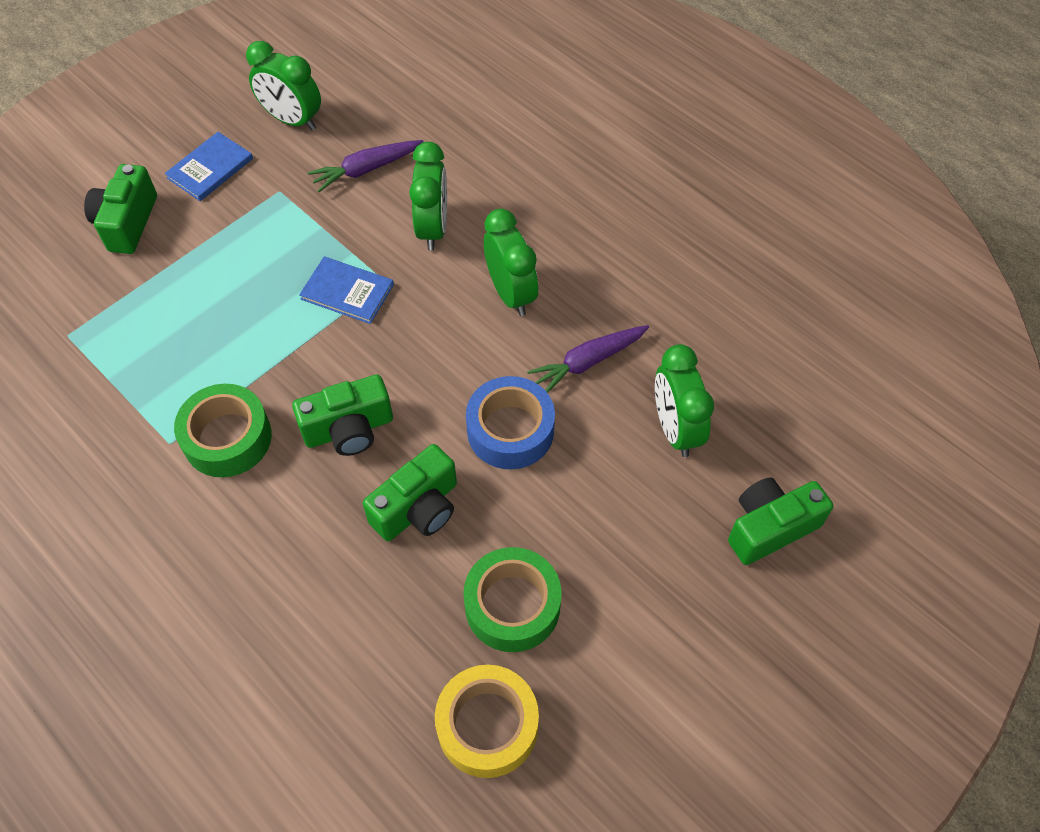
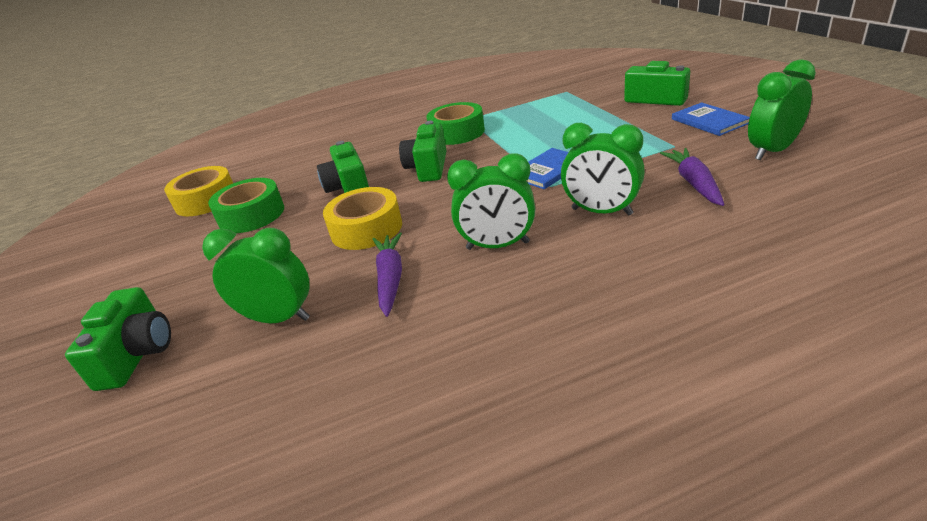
camera: 120 degrees right, 25 degrees down
blue tape [466,376,555,469] -> yellow tape [323,187,402,250]

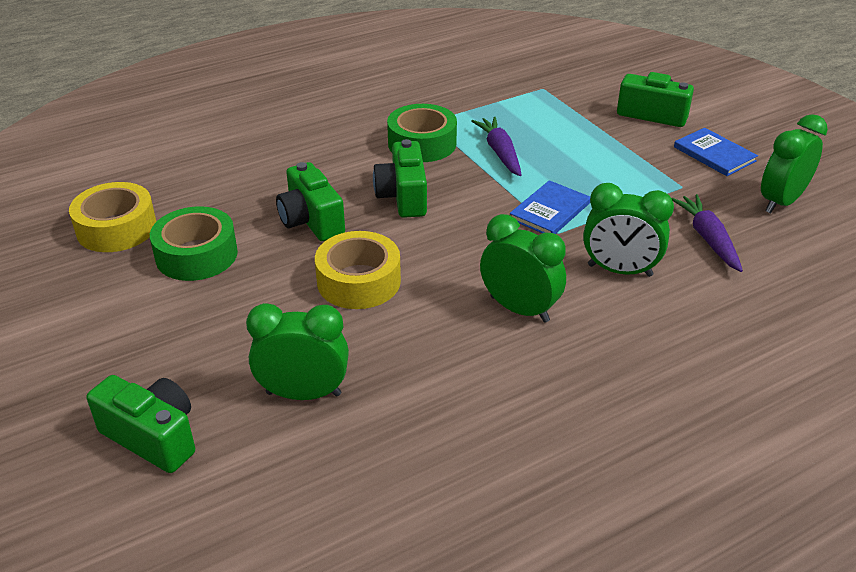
camera: 15 degrees left, 5 degrees up
green camera [65,287,171,391] -> green camera turned 45 degrees counterclockwise [86,375,195,473]
purple carrot [372,233,402,317] -> purple carrot moved to [471,116,521,176]
green clock [447,153,535,250] -> green clock turned 135 degrees counterclockwise [480,214,566,323]

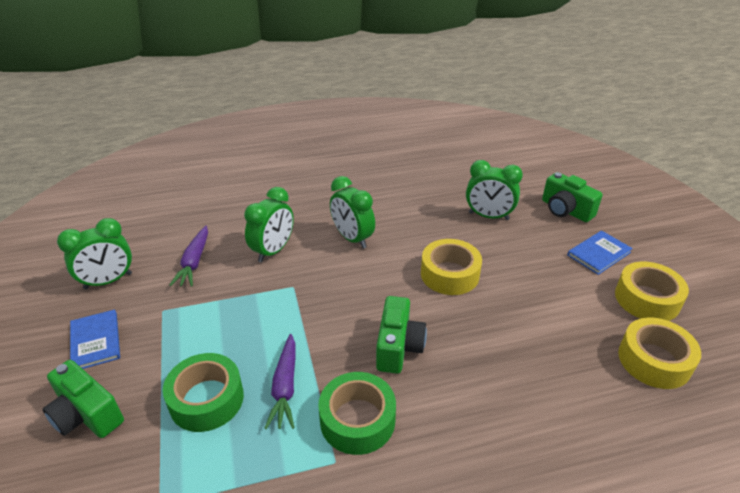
camera: 165 degrees left, 0 degrees up
green tape [150,206,238,281] -> green tape moved to [163,353,244,432]
green camera [276,162,345,241] -> none
blue book [510,180,590,234] -> blue book moved to [567,230,633,275]
green clock [583,183,674,277] -> green clock turned 90 degrees clockwise [244,187,294,262]
none -> yellow tape [615,262,689,321]

